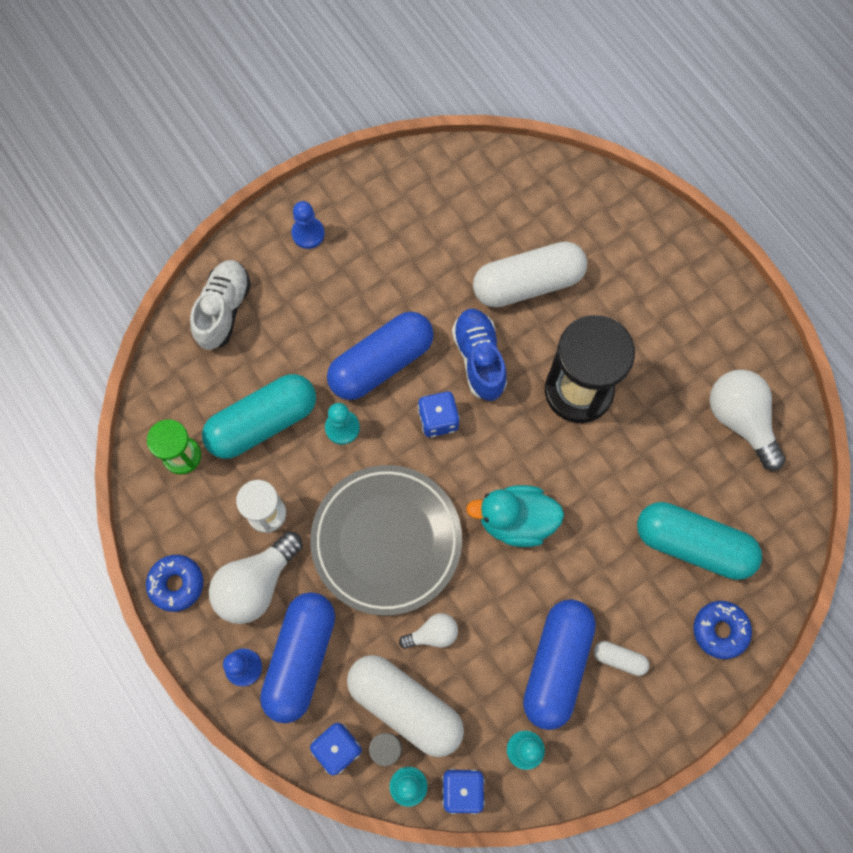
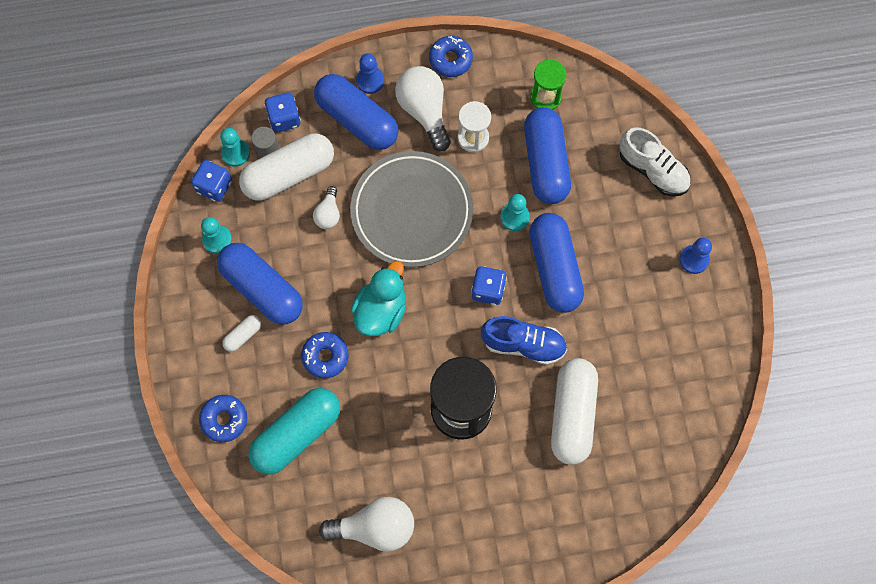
camera: 115 degrees right, 0 degrees up
turquoise capsule [202,374,316,459] -> blue capsule [524,107,571,204]
none -> blue donut [301,332,348,379]

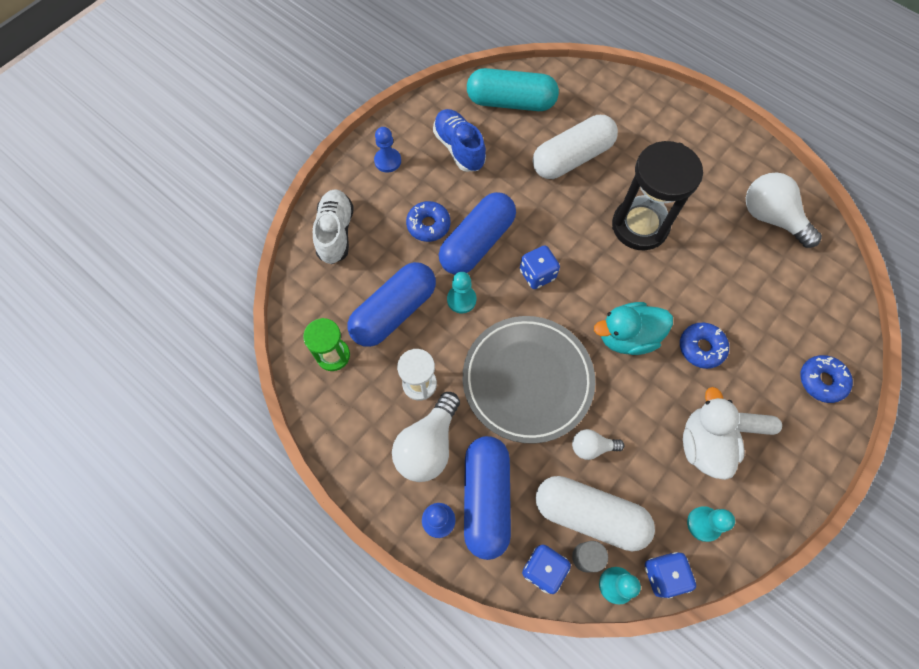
camera: 130 degrees left, 5 degrees down
blue capsule [217,243,303,325] -> white duck [683,387,744,480]
turquoise capsule [248,388,340,474] -> turquoise capsule moved to [467,68,559,111]
white light bulb [313,186,340,229] -> white light bulb turned 150 degrees counterclockwise [572,429,624,460]
blue donut [429,36,473,77] -> blue donut moved to [406,201,450,242]
blue shoe [481,316,567,365] -> blue shoe moved to [433,109,486,172]

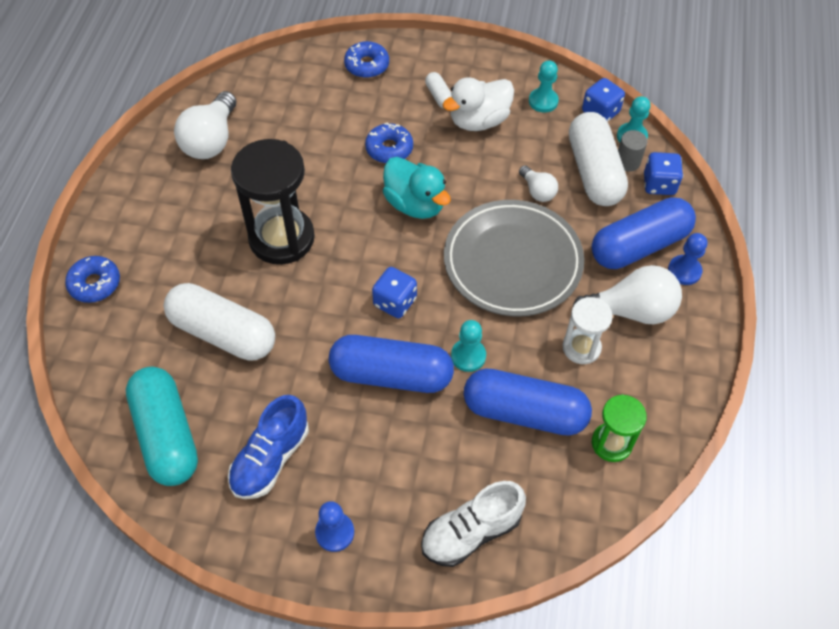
camera: 120 degrees left, 10 degrees down
blue donut [406,201,450,242] -> blue donut moved to [65,256,120,303]

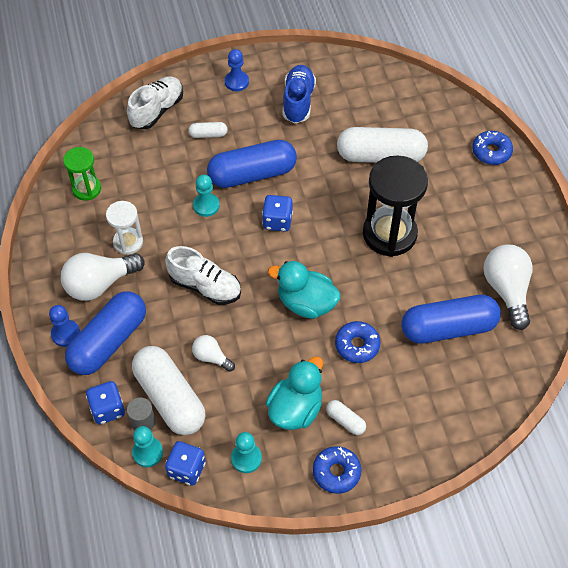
camera: 155 degrees right, 0 degrees up
turquoise capsule [126,367,198,486] -> none
blue donut [344,41,389,78] -> blue donut moved to [313,446,361,494]
white duck [442,77,514,131] -> turquoise duck [266,356,323,430]
grey plate [444,200,584,316] -> white shoe [165,246,241,305]
blue capsule [464,368,592,436] -> blue capsule moved to [401,295,501,343]
none -> white capsule [188,122,228,138]

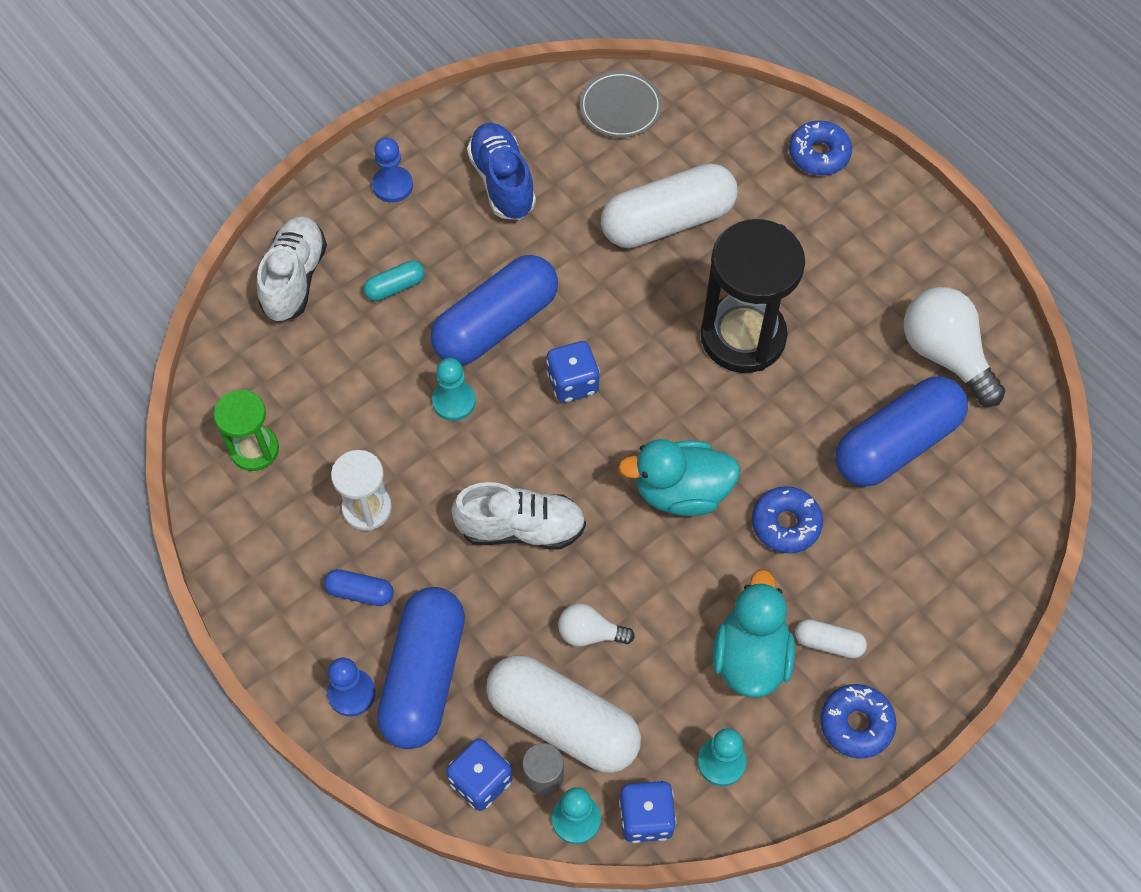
camera: 25 degrees left, 5 degrees up
white light bulb [61,253,144,301] -> blue capsule [324,569,394,606]
white capsule [188,122,228,138] -> turquoise capsule [364,260,425,301]
none -> grey plate [580,71,662,138]

